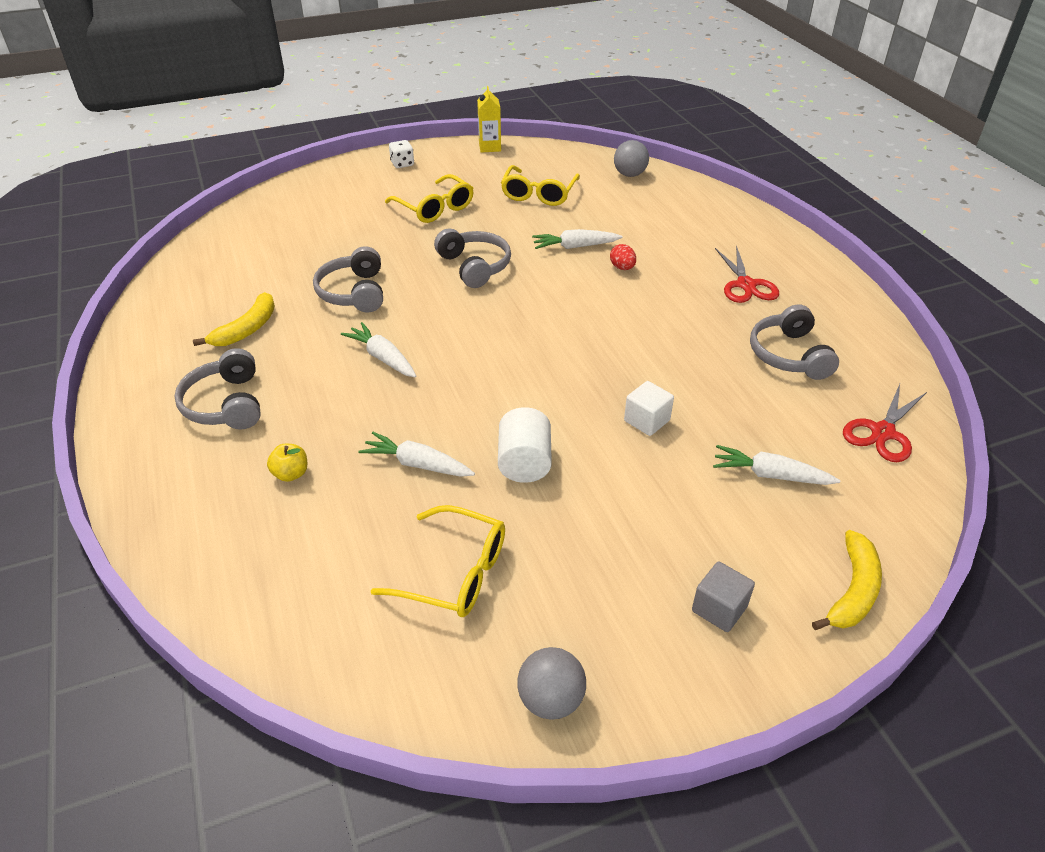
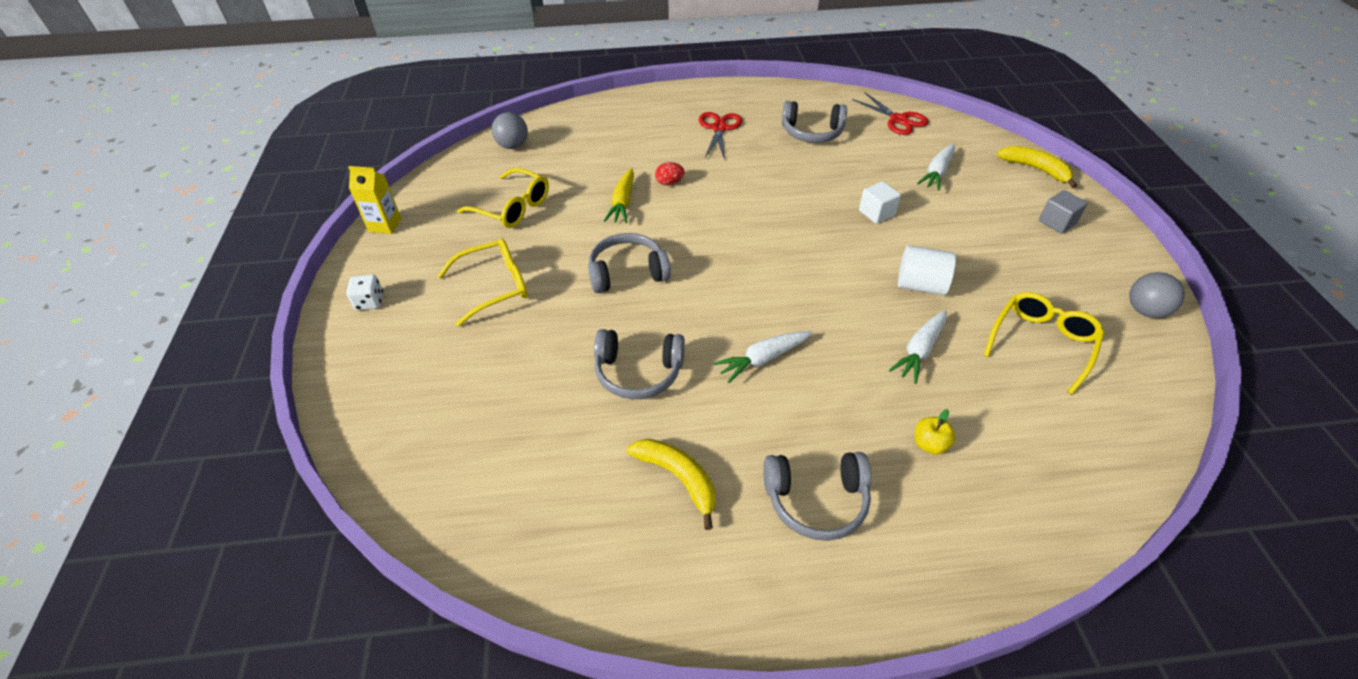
camera: 75 degrees left, 5 degrees up
white carrot [532,229,623,249] -> yellow carrot [604,168,634,223]
red scissors [715,245,779,303] -> red scissors turned 90 degrees counterclockwise [699,112,742,160]

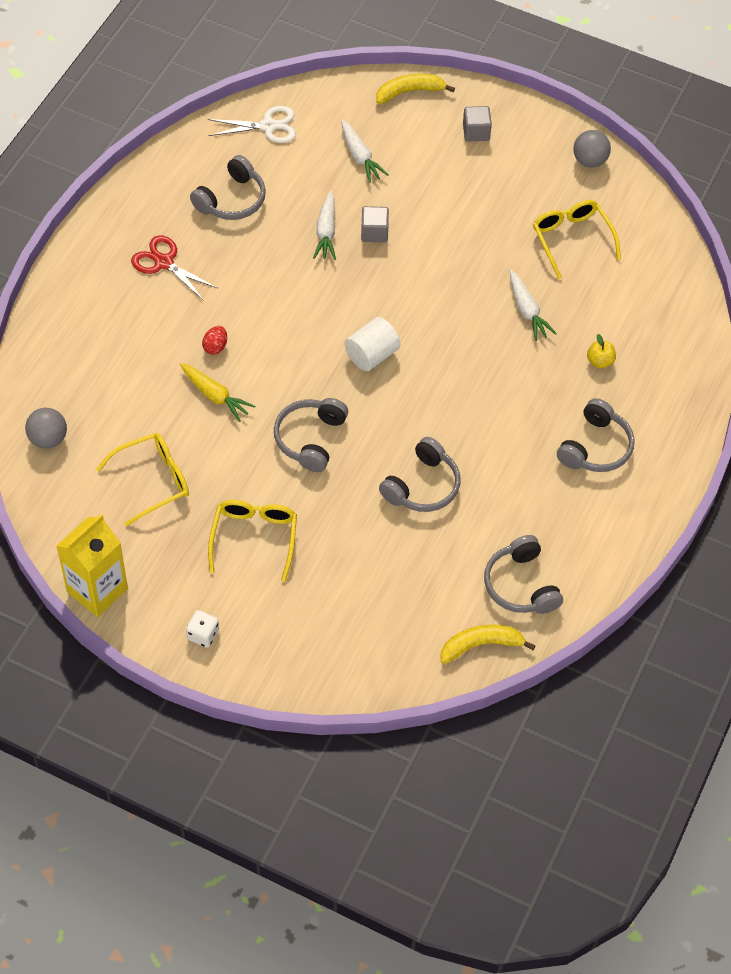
camera: 60 degrees left, 10 degrees up
yellow carton [348,166,401,234] -> yellow carton [57,514,128,617], size x1.63
yellow banana [627,439,715,530] -> yellow banana moved to [441,625,535,664]
white carrot [714,331,812,383] -> white carrot moved to [313,190,336,260]
red scissors [852,93,929,135] -> white scissors [208,106,296,143]
white cube [859,181,901,224] -> grey cube [361,206,389,242]
white cylinder [898,245,956,295] -> white cylinder moved to [345,317,400,371]
none -> grey headphones [484,535,563,614]

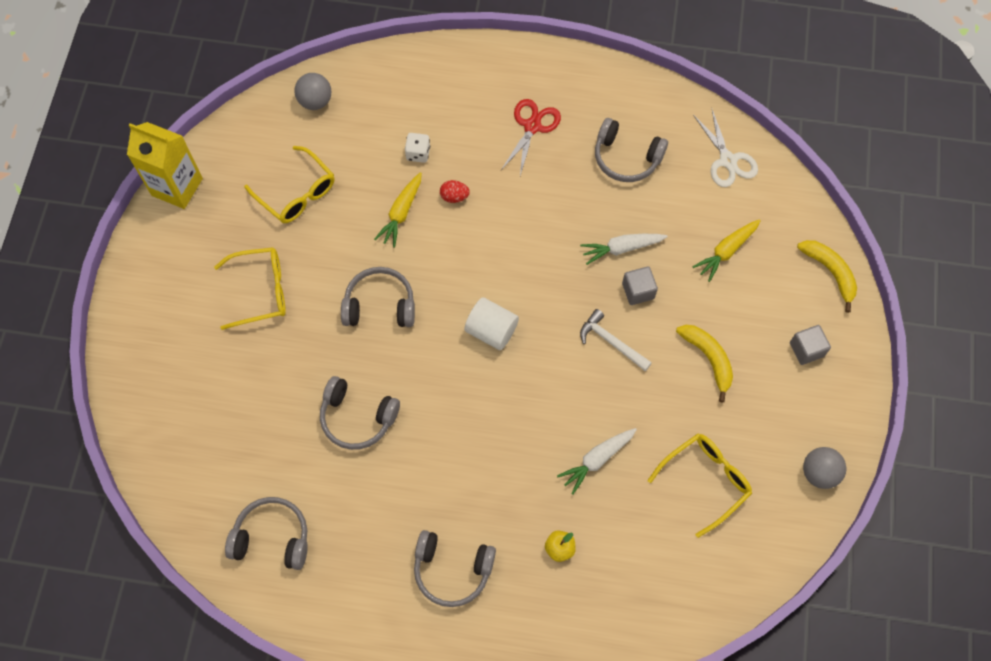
camera: 75 degrees right, 10 degrees up
white dice [186,610,219,648] -> white dice moved to [405,133,430,163]
white carrot [341,120,389,183] -> yellow carrot [692,219,761,282]
yellow banana [441,625,535,664] -> yellow banana moved to [676,325,733,403]
grey headphones [484,535,563,614] -> grey headphones turned 45 degrees clockwise [225,497,308,570]
none -> white hammer [580,309,652,371]

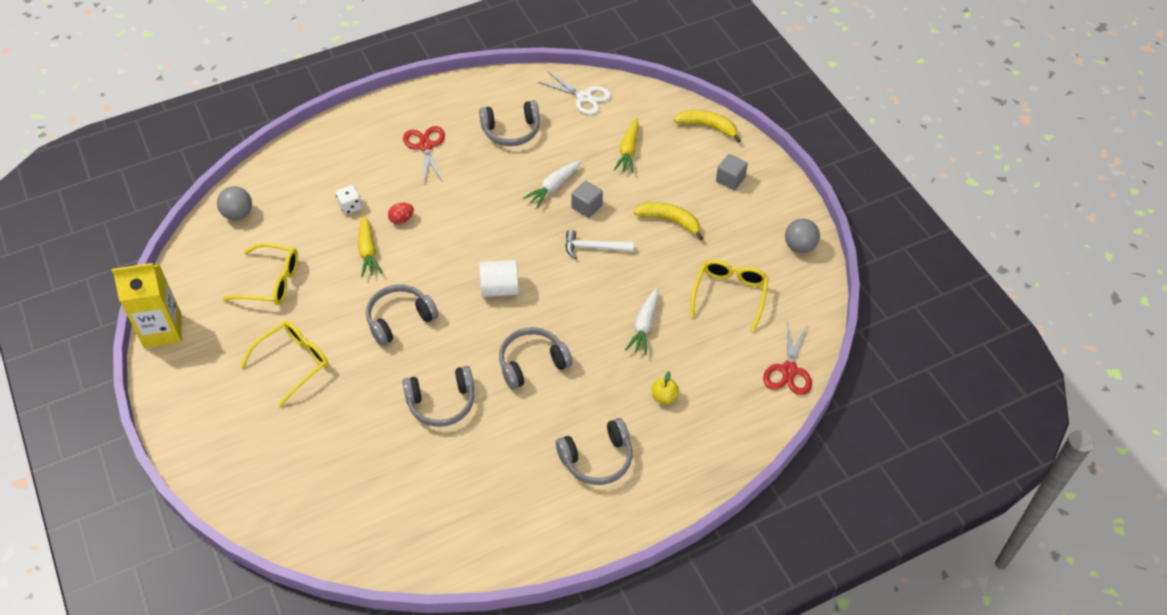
camera: 35 degrees left, 15 degrees down
grey headphones [225,497,308,570] -> grey headphones moved to [499,327,573,390]
none -> red scissors [763,323,812,395]

